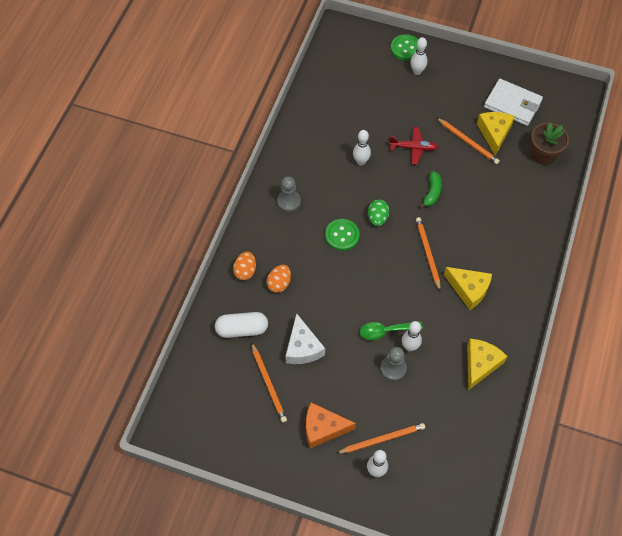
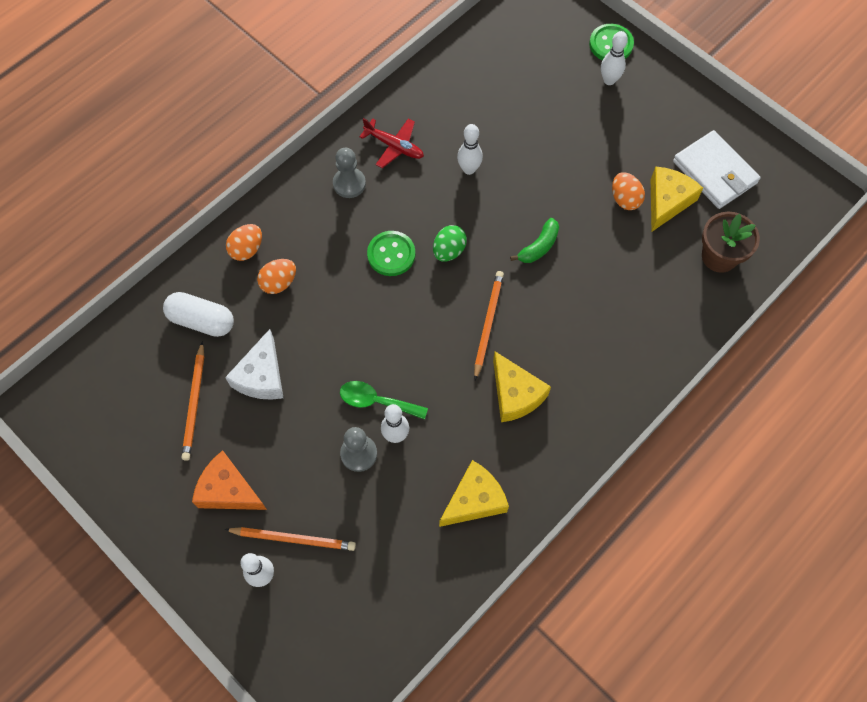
camera: 25 degrees right, 5 degrees up
red plane [389,127,438,165] -> red plane moved to [359,118,424,168]
orange pencil [437,118,500,164] -> orange egg [612,172,645,210]

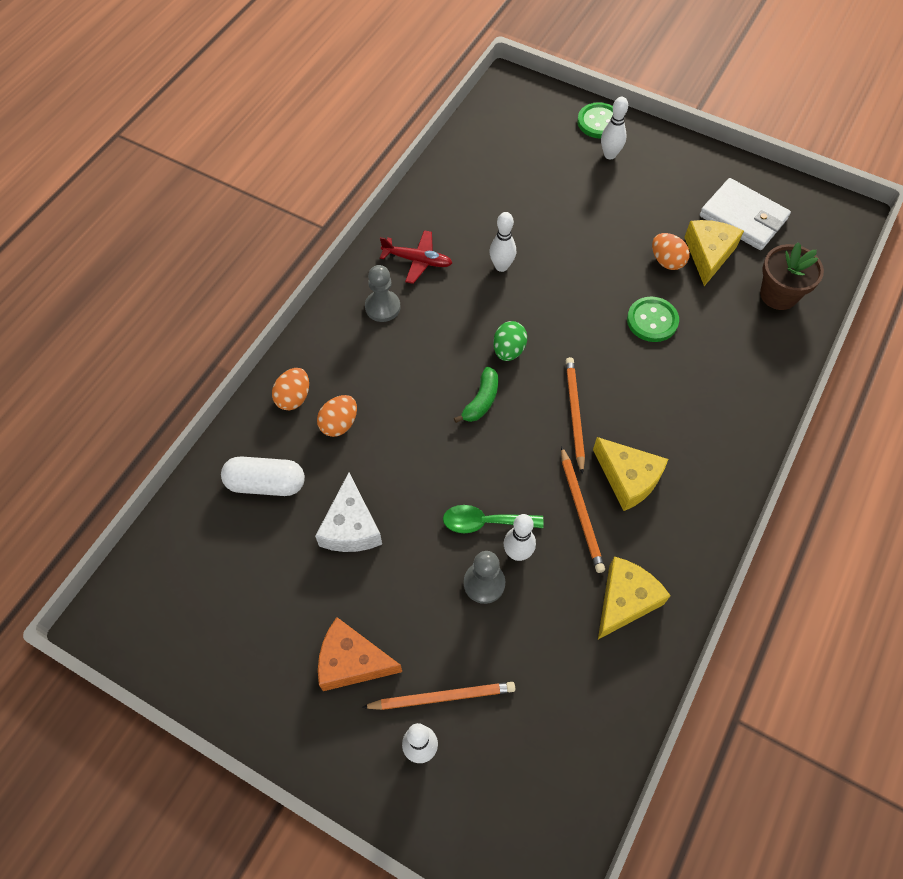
camera: 15 degrees left, 5 degrees down
orange pencil [181,341,204,461] -> orange pencil moved to [561,446,605,573]
green button [367,231,415,276] -> green button moved to [627,297,679,342]
green banana [510,218,559,263] -> green banana moved to [454,367,498,423]

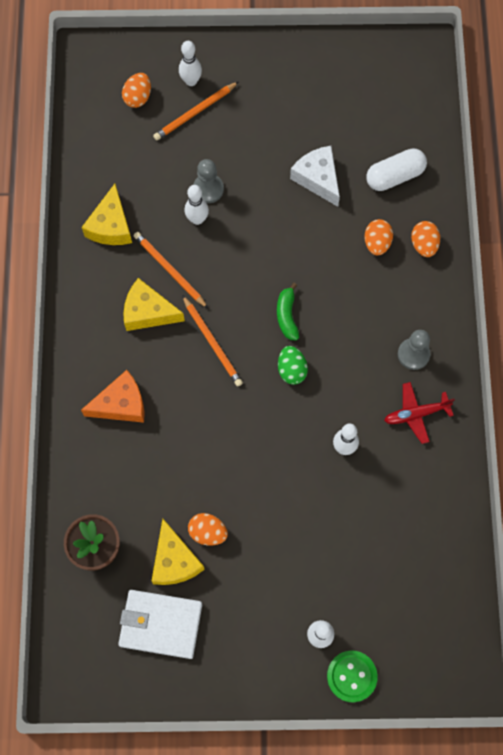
camera: 150 degrees right, 10 degrees up
orange cheese [318,617,402,691] -> orange cheese moved to [81,370,145,423]
green spoon [443,505,544,533] -> none
green button [627,297,679,342] -> none
none -> orange egg [122,73,151,108]

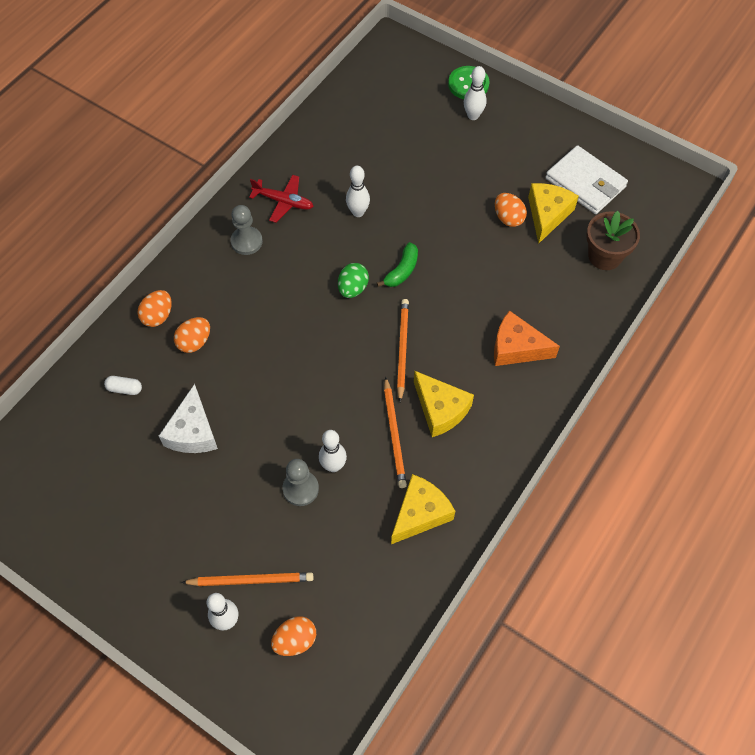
camera: 145 degrees left, 10 degrees down
green banana [277,283,299,341] -> green banana moved to [377,242,418,287]
white capsule [366,148,427,191] -> white capsule [104,376,142,395], size x0.52

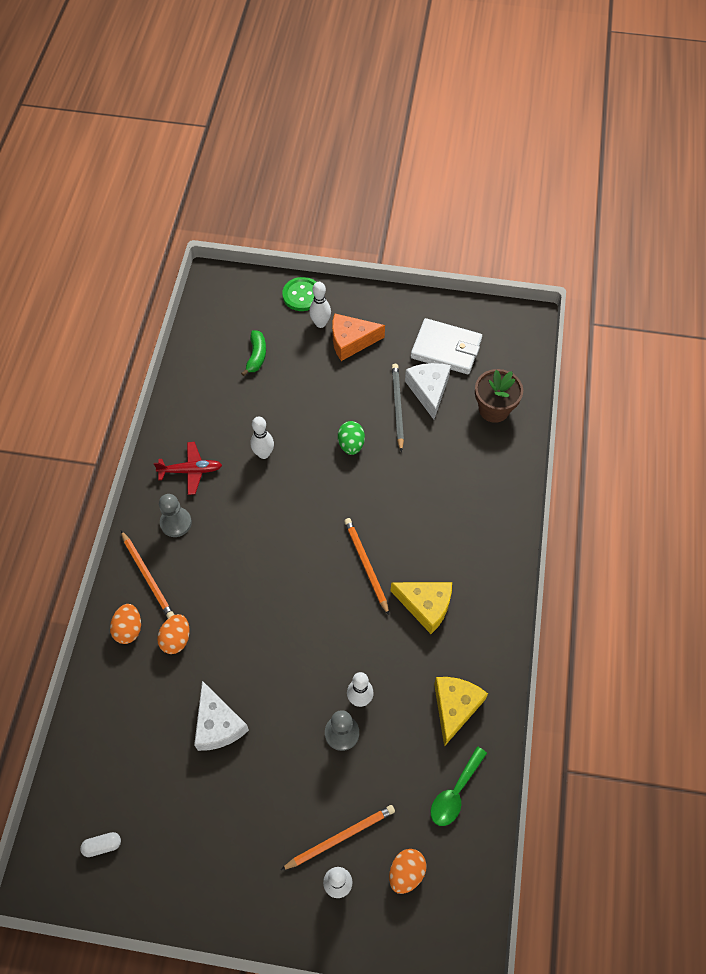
camera: 25 degrees left, 0 degrees up
white capsule [104,376,142,395] -> white capsule moved to [80,832,121,857]
green egg [338,263,369,298] -> green egg moved to [338,421,365,455]
green banana [377,242,418,287] -> green banana moved to [241,330,266,376]
orange pencil [384,376,407,488] -> orange pencil moved to [121,531,175,618]
orange cheese [494,310,560,366] -> orange cheese moved to [332,313,385,361]
orange egg [495,193,527,227] -> grey pencil [392,364,404,452]
yellow cheese [528,183,579,244] -> white cheese [405,363,451,420]
none -> green spoon [431,746,487,826]

